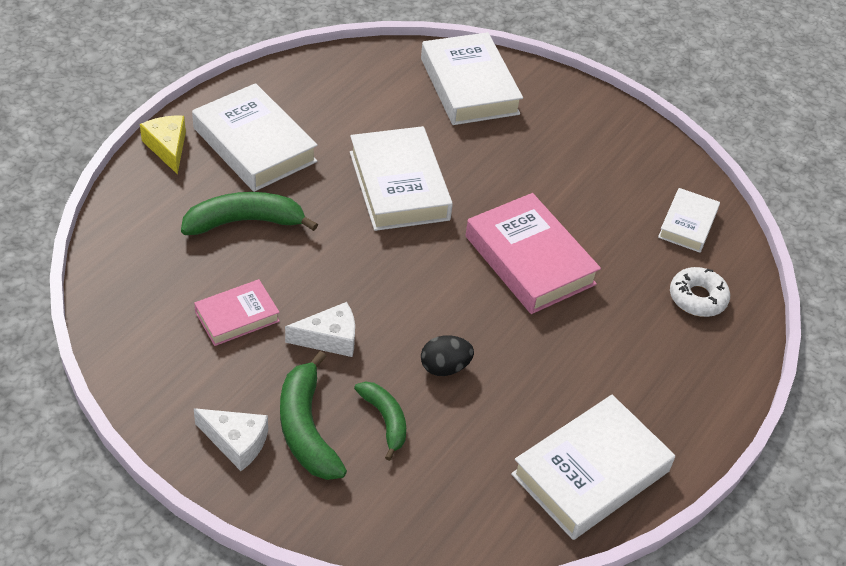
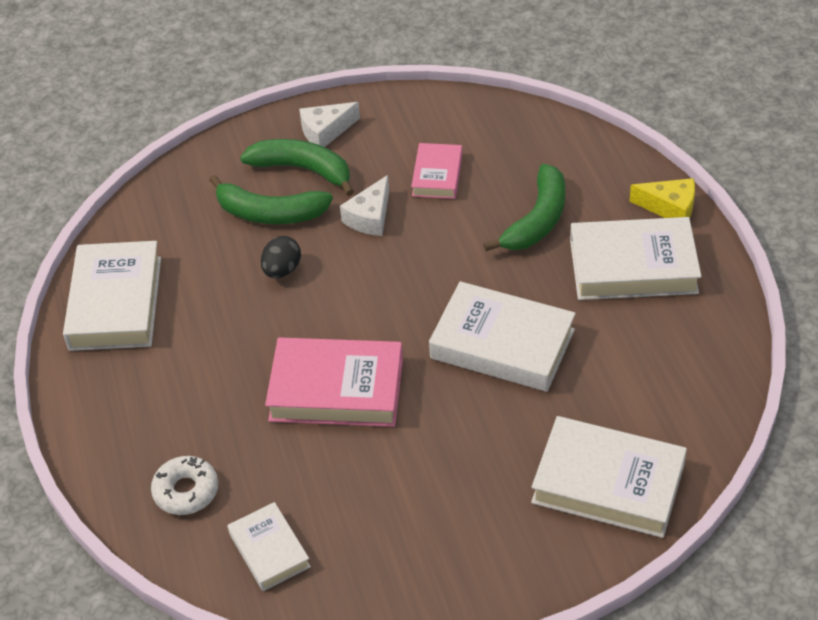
camera: 135 degrees right, 0 degrees up
green banana [354,381,406,461] -> green banana [209,175,333,224], size x1.59

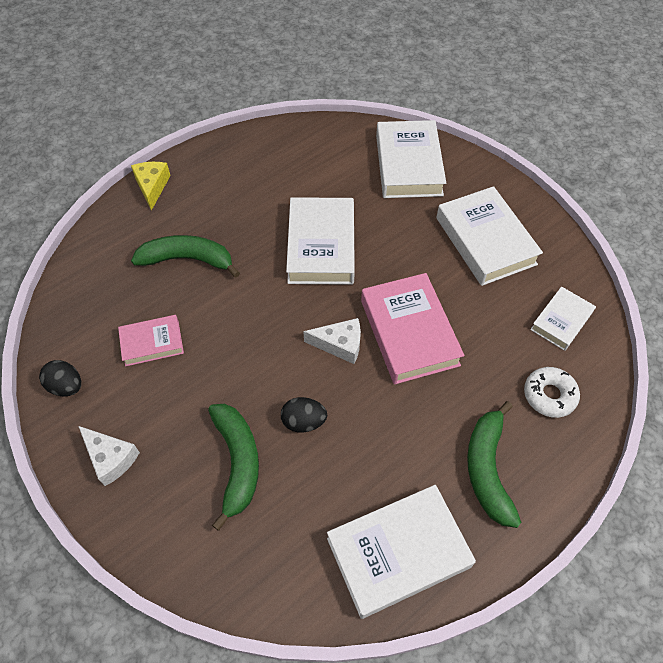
camera: 115 degrees left, 10 degrees up
green banana [240,139,354,196] -> green banana moved to [467,401,521,528]
white cheese [340,175,389,236] -> white cheese moved to [303,318,361,364]
white book [570,217,702,300] -> white book moved to [436,186,543,286]
none -> black egg [39,360,81,396]

